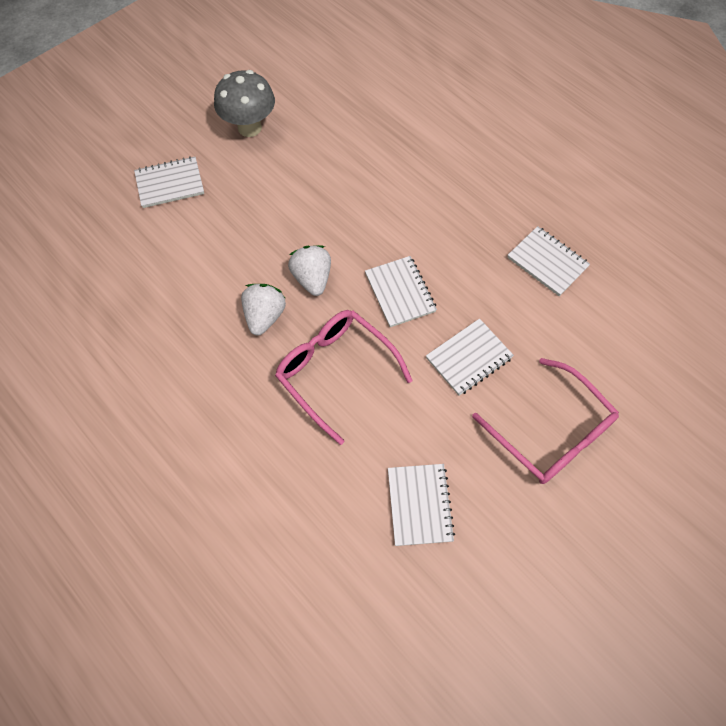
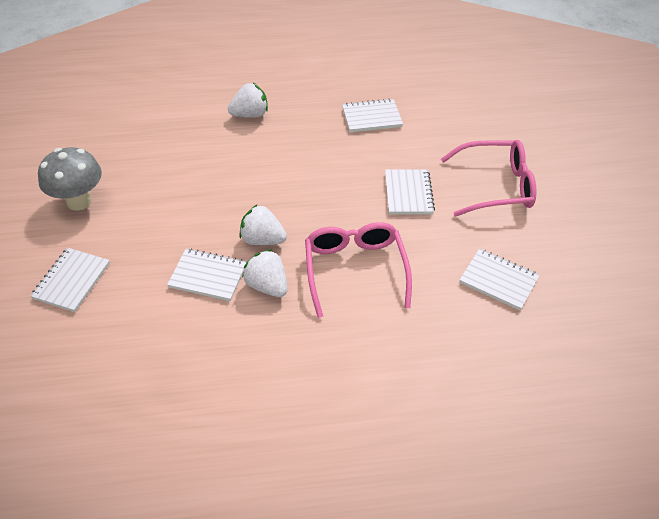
camera: 55 degrees left, 15 degrees down
pink glasses [275,310,413,445] -> pink glasses turned 90 degrees clockwise [305,222,412,318]
white notebook [365,256,437,327] -> white notebook moved to [167,248,247,301]
none -> white strawberry [228,83,268,118]

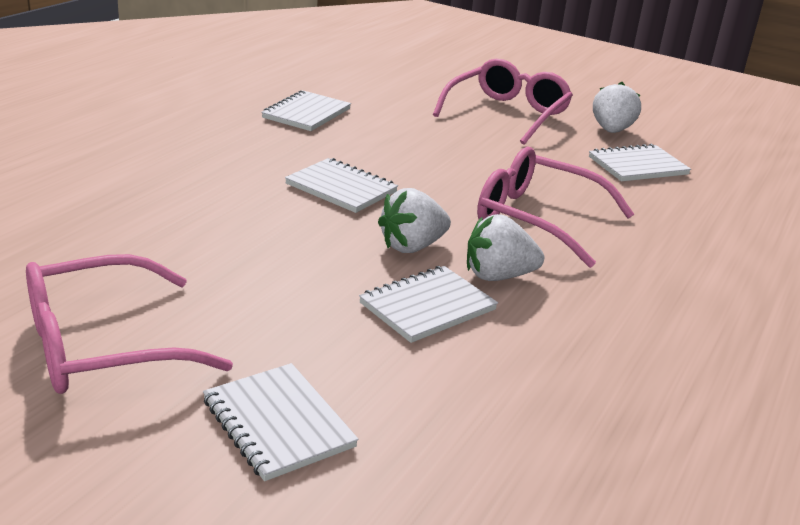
camera: 55 degrees left, 20 degrees down
grey mushroom [38,147,102,211] -> pink glasses [26,254,233,394]
white strawberry [228,83,268,118] -> white strawberry moved to [593,82,641,133]
white notebook [385,170,435,214] -> white notebook moved to [285,158,398,213]

